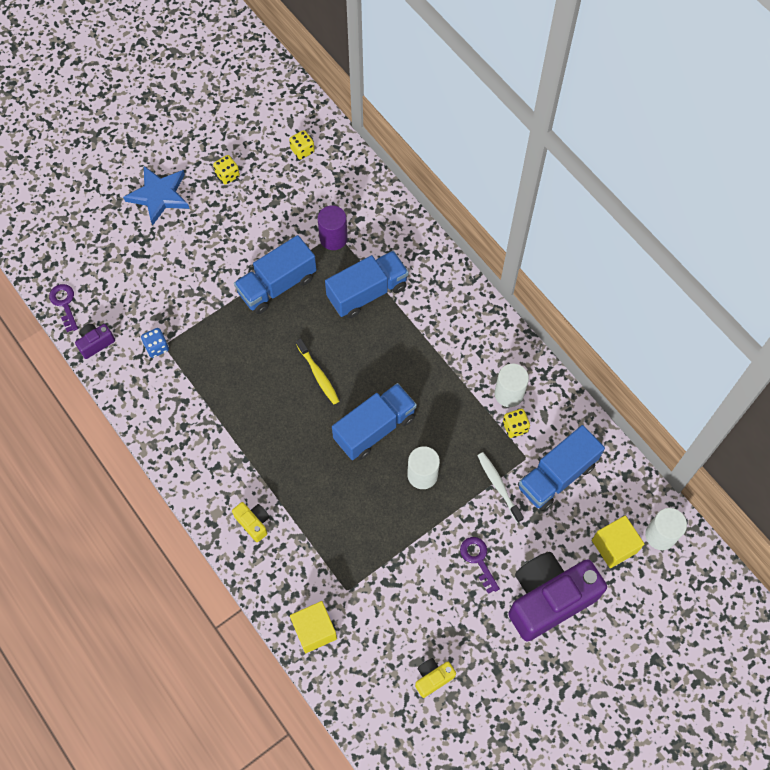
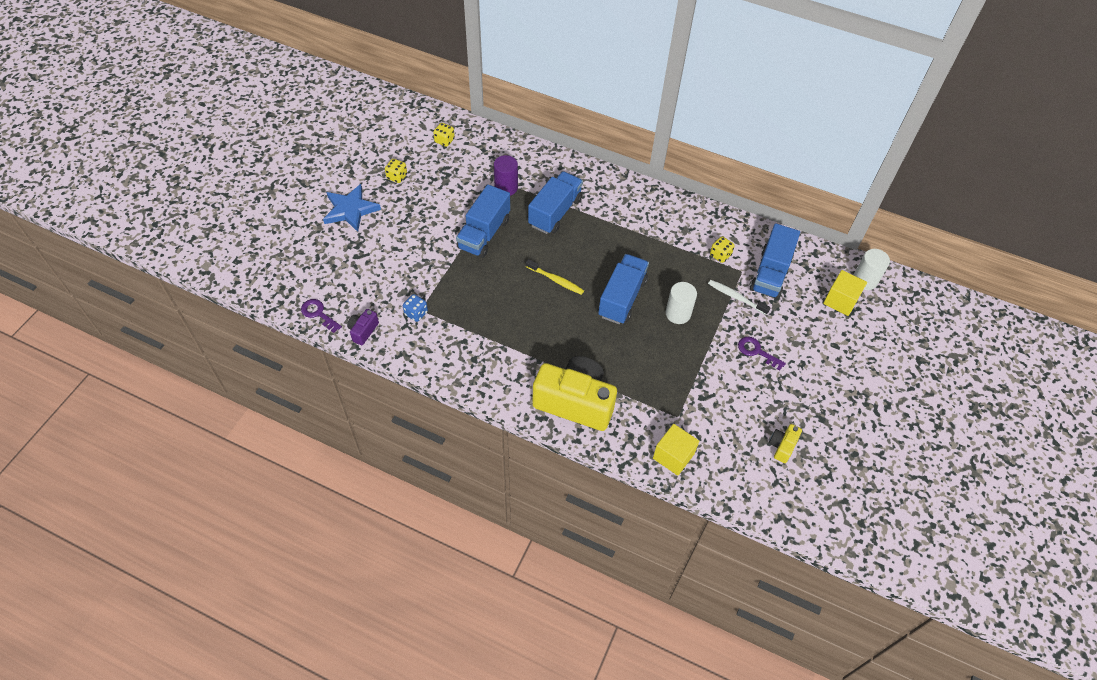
camera: 30 degrees left, 10 degrees down
yellow camera [232,502,269,542] -> yellow camera [532,356,617,431], size x2.33
white cylinder [494,364,529,407] -> none
purple camera [508,552,607,642] -> none

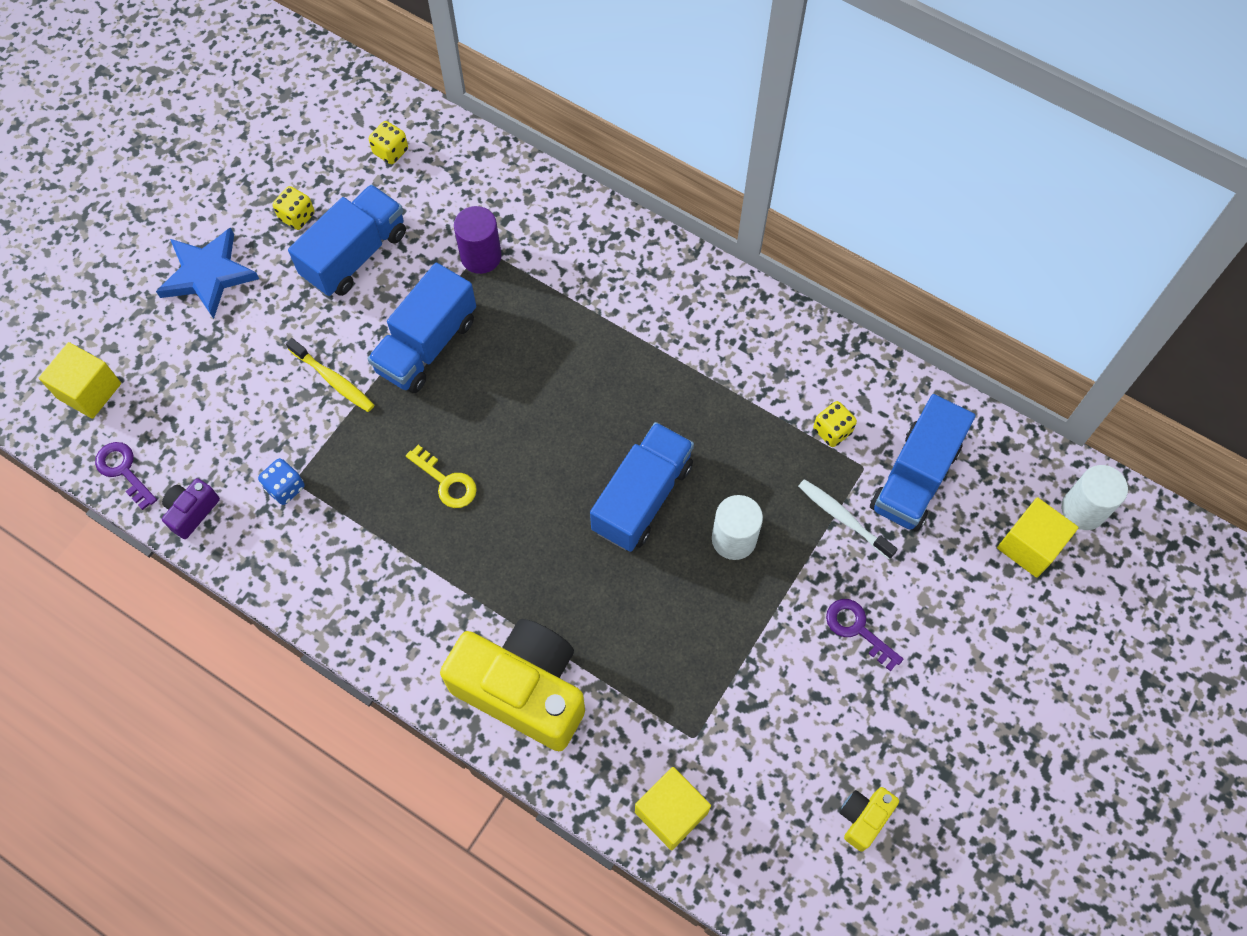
camera: 10 degrees right, 10 degrees up
yellow toothbrush [526,259,584,295] -> yellow toothbrush moved to [286,338,374,412]
blue truck [528,171,583,234] -> blue truck moved to [288,184,406,296]
none -> yellow cube [39,342,121,419]
none -> yellow key [406,445,477,508]

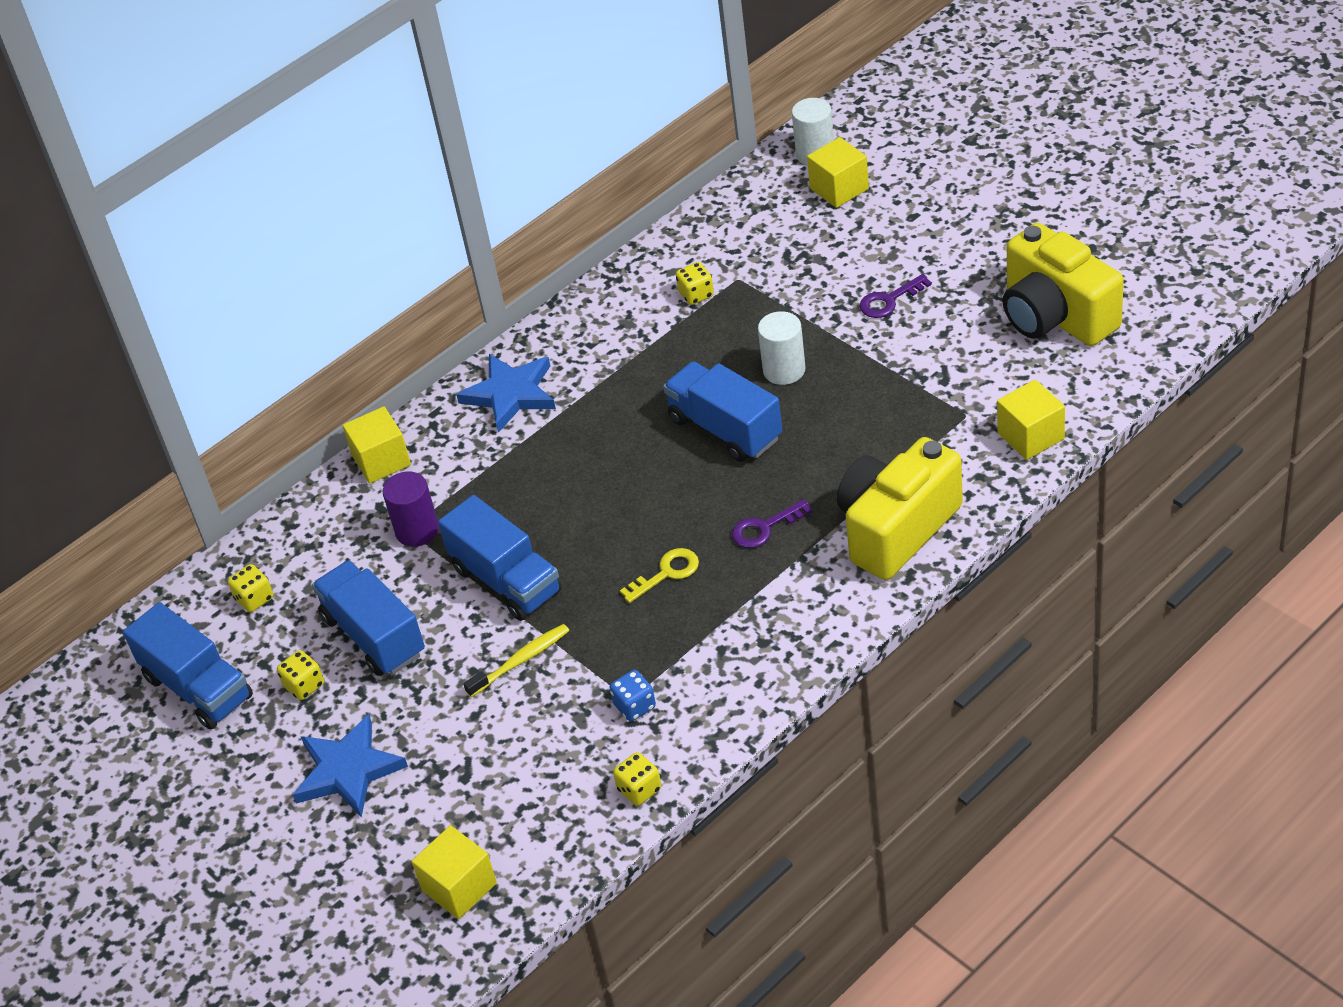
camera: 70 degrees left, 20 degrees down
purple key [95,442,157,510] -> purple key moved to [732,499,812,548]
purple camera [162,478,220,539] -> yellow dice [613,752,661,806]
white toothbrush [798,479,898,559] -> none
yellow camera [839,787,899,852] -> yellow camera [1002,223,1124,346], size x2.33
blue truck [870,394,975,532] -> blue truck moved to [123,602,253,729]
none -> yellow cube [343,406,411,483]
none -> blue star [456,354,556,433]

